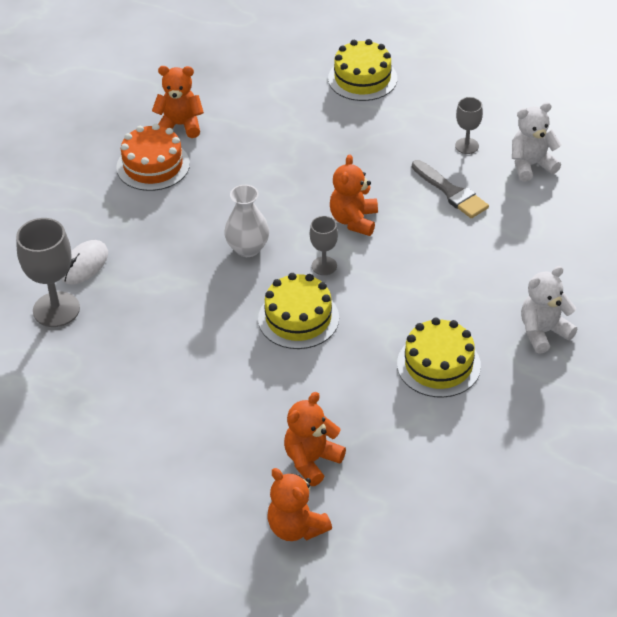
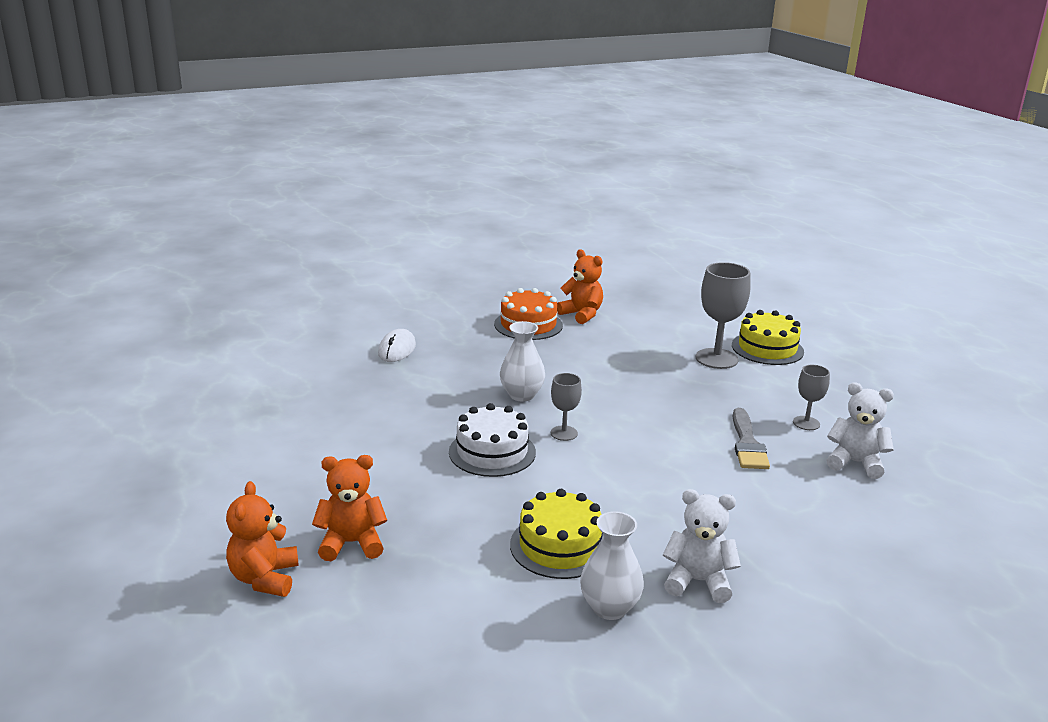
camera: 40 degrees right, 20 degrees down
grey goblet [16,218,80,327] -> grey goblet moved to [695,262,751,369]
white mouse [61,240,108,285] -> white mouse turned 60 degrees counterclockwise [378,329,416,362]
yellow cake [258,273,339,349] -> white cake [449,403,536,477]
orange teddy bear [330,154,378,236] -> none
none -> white vase [580,511,644,620]

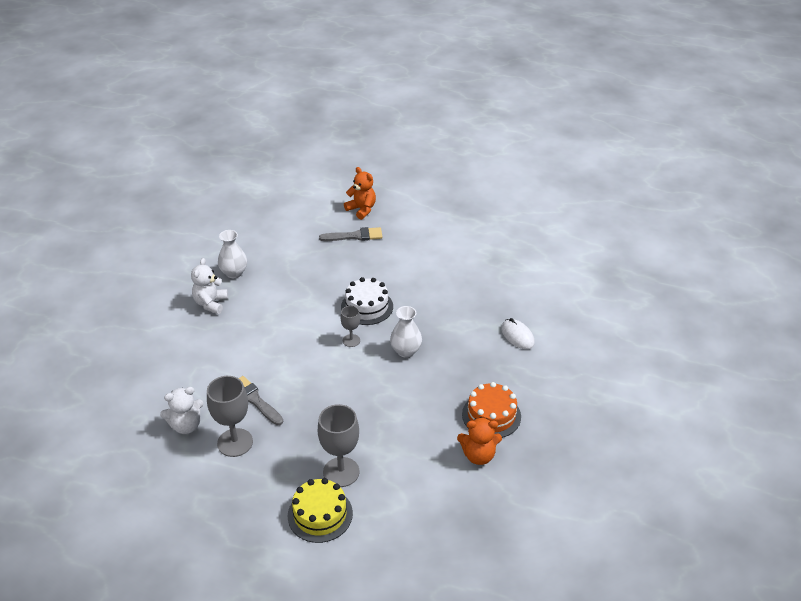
camera: 135 degrees right, 15 degrees up
orange teddy bear [312,455,387,561] -> grey brush [319,227,383,241]
yellow cake [510,489,604,579] -> none
white teddy bear [663,489,741,603] -> white teddy bear turned 135 degrees clockwise [191,258,228,314]
grey goblet [793,365,830,430] -> grey goblet [207,376,253,457], size x1.79

